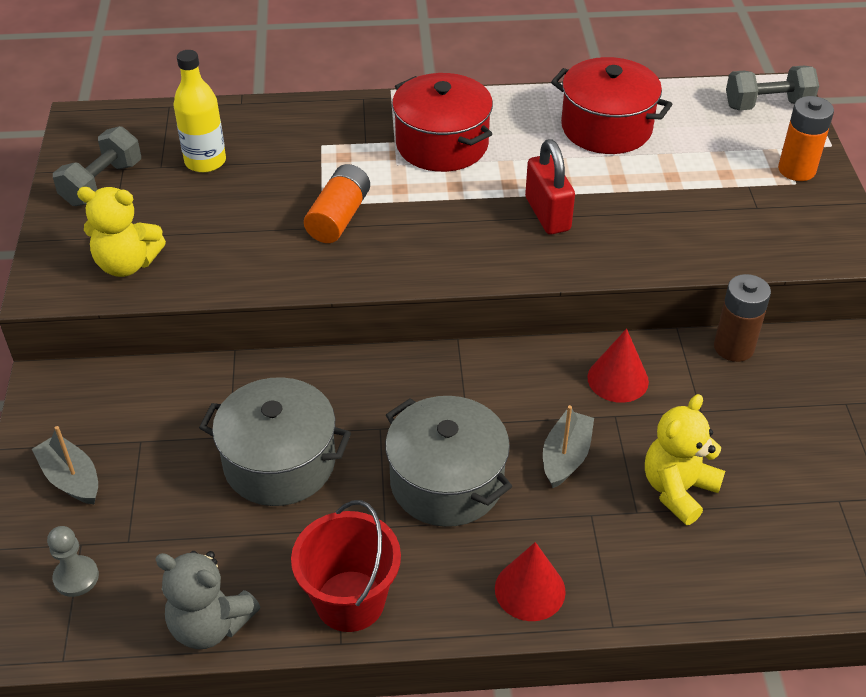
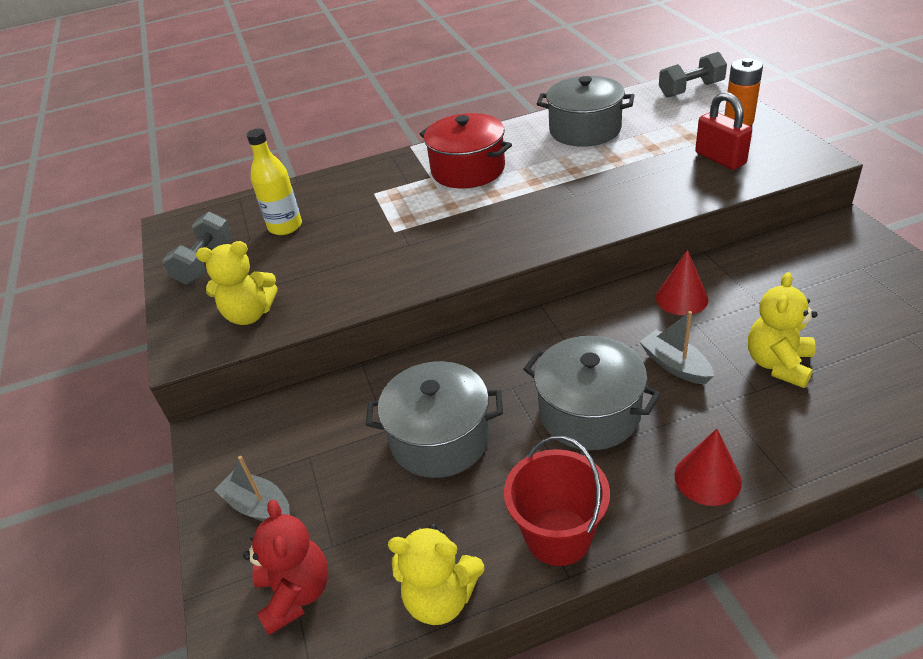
camera: 10 degrees left, 5 degrees down
grey pawn [47,526,99,597] -> red teddy bear [243,500,328,635]
grey teddy bear [155,551,260,649] -> yellow teddy bear [388,524,484,625]
orange battery [304,164,370,243] -> none
red padlock [525,139,575,234] -> red padlock moved to [695,92,752,170]
grey boat [543,405,594,488] -> grey boat turned 45 degrees counterclockwise [639,311,714,384]
red pot [551,57,673,154] -> grey pot [537,76,635,147]
brown battery [714,274,771,362] -> none

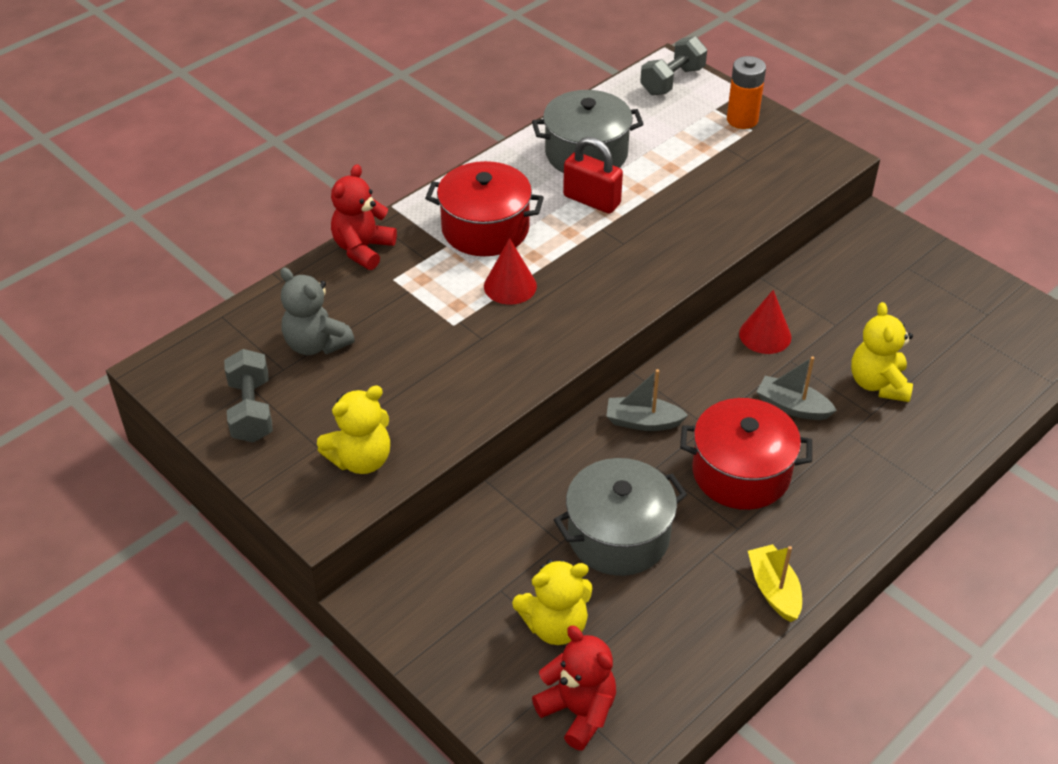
camera: 30 degrees left, 5 degrees up
grey boat [215,456,290,521] -> grey boat moved to [606,369,688,431]
yellow bottle [247,128,302,235] -> grey teddy bear [280,268,355,355]
yellow teddy bear [388,524,484,625] -> yellow teddy bear moved to [512,559,593,645]
red bucket [504,436,610,566] -> yellow boat [748,544,802,622]
grey pot [523,336,661,450] -> red pot [680,398,812,510]
red cone [674,429,742,506] -> red cone moved to [484,238,537,305]
red padlock [695,92,752,170] -> red padlock moved to [563,137,623,214]
none -> red teddy bear [331,164,397,270]

